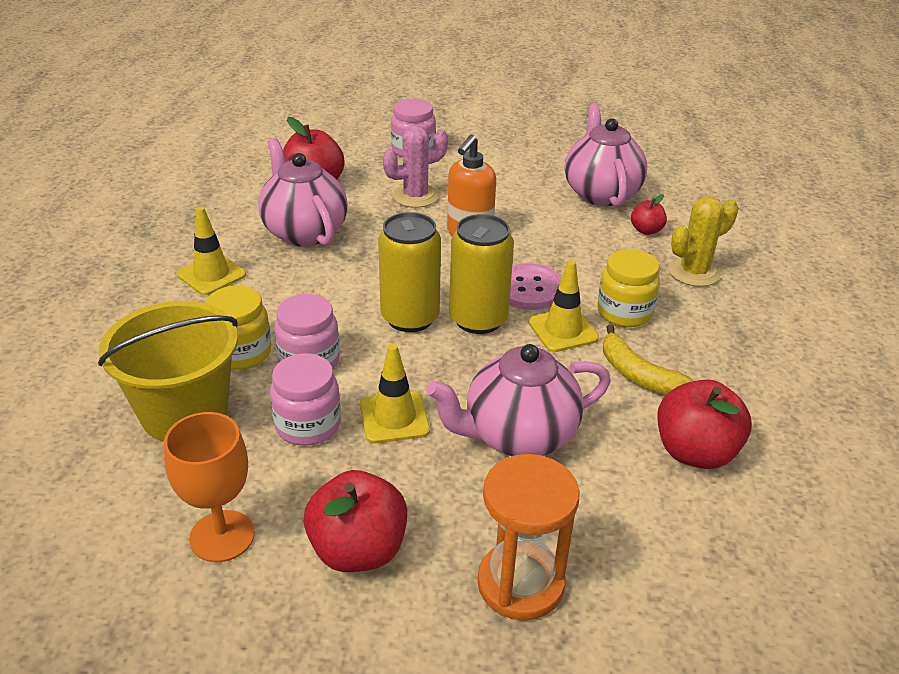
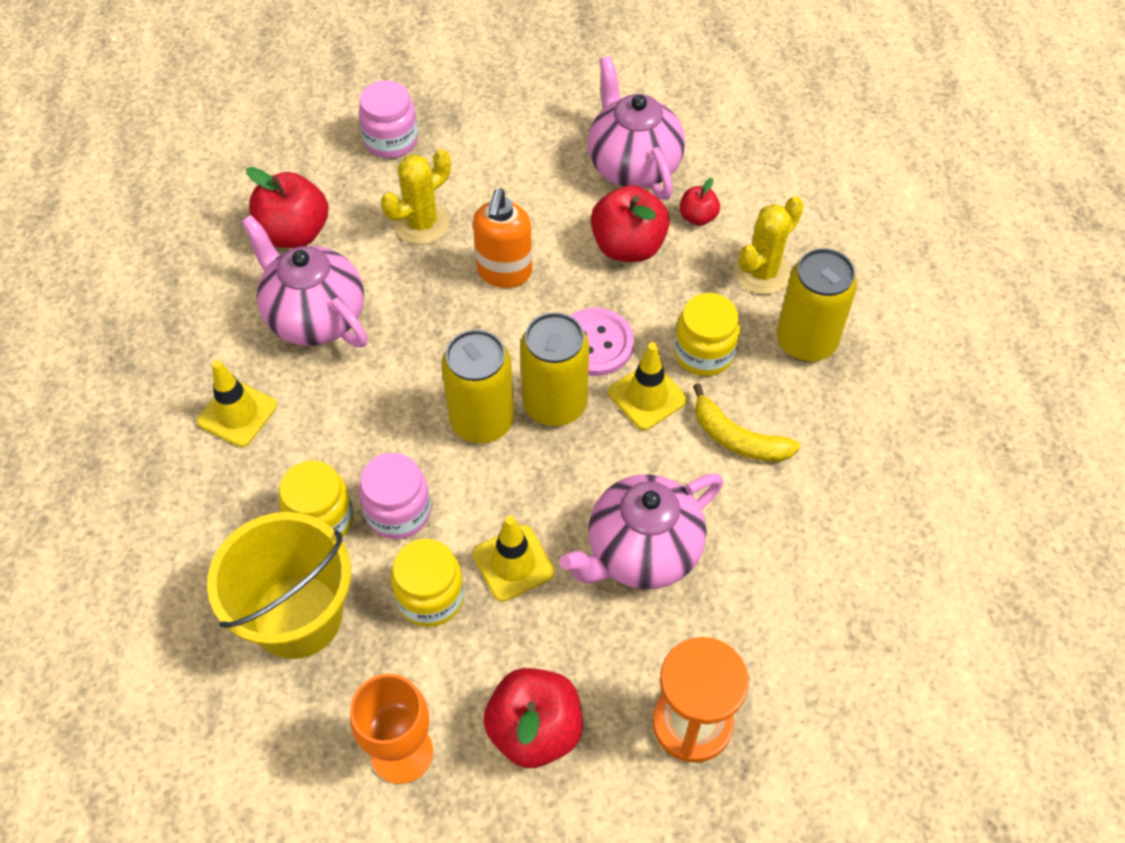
camera: 15 degrees left, 20 degrees up
pink jar [270,353,341,446] -> yellow jar [391,539,464,627]
pink cactus [383,125,448,208] -> yellow cactus [381,149,451,245]
red apple [658,380,752,469] -> red apple moved to [591,185,670,262]
none -> yellow can [776,248,857,362]

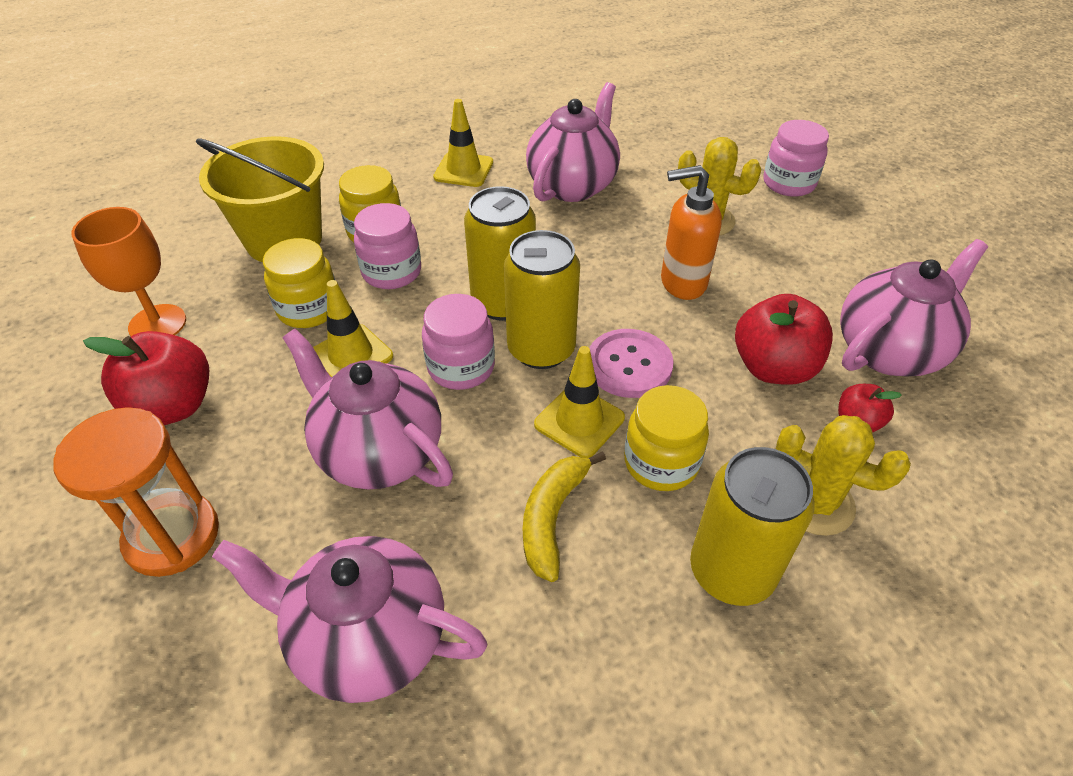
camera: 75 degrees right, 10 degrees down
red apple [246,167,328,248] -> none
none -> pink teapot [212,536,488,703]
none -> pink jar [422,294,495,390]

